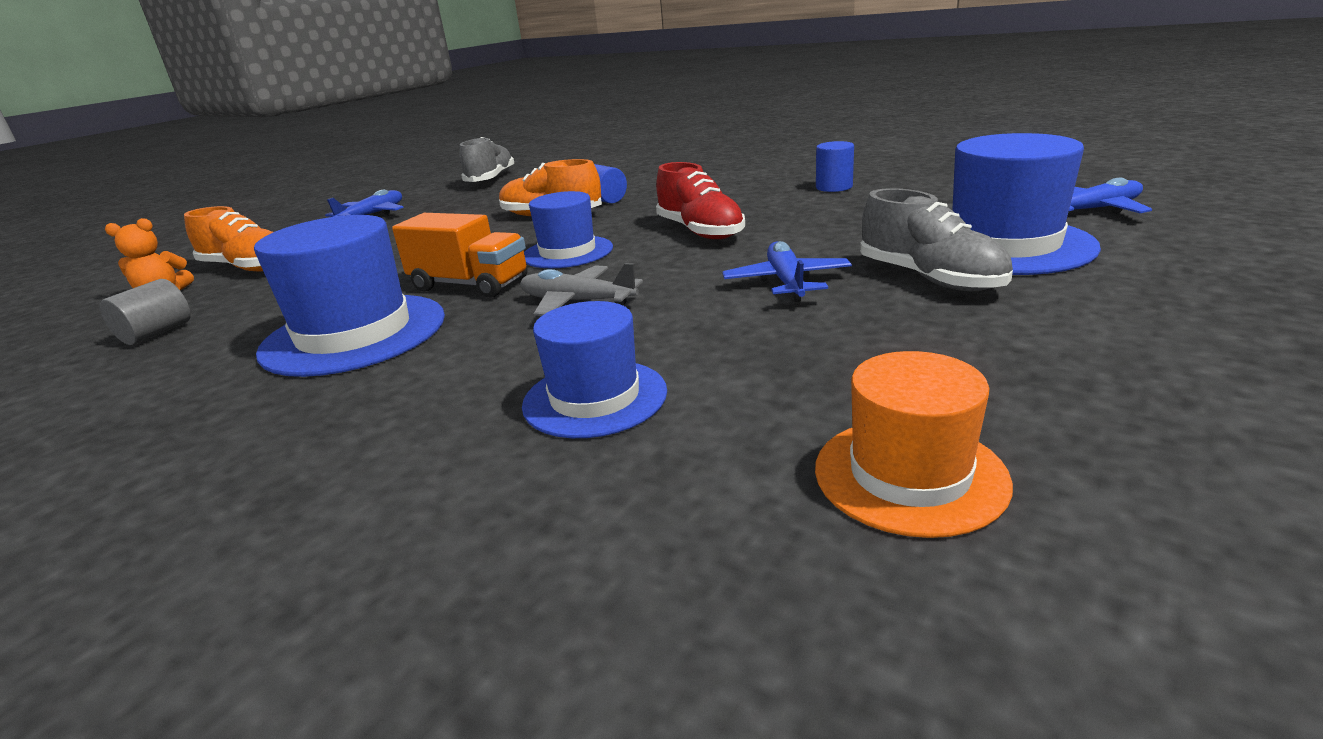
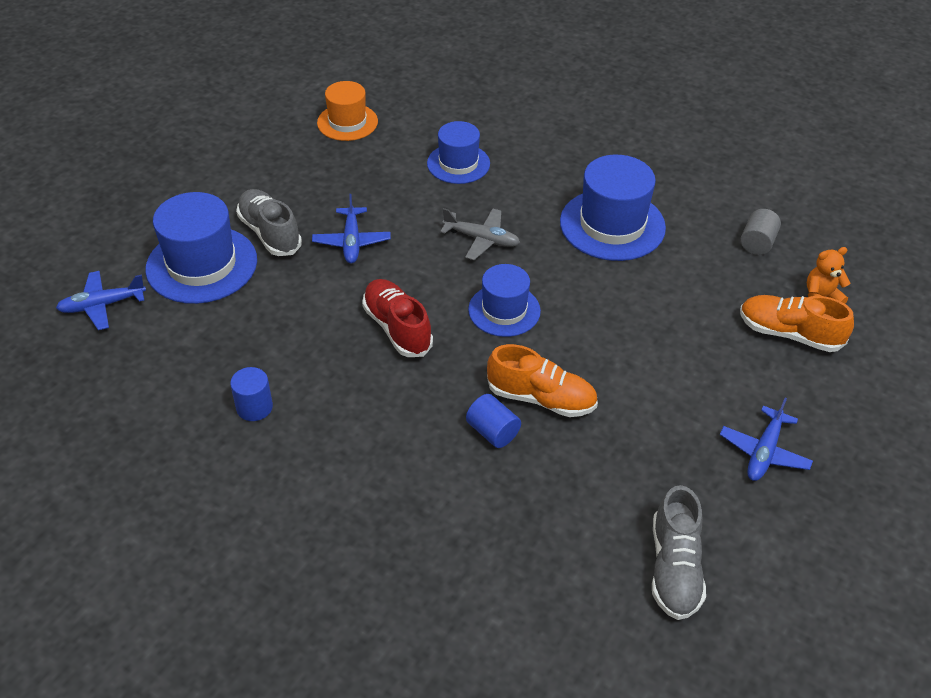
camera: 175 degrees right, 20 degrees up
orange truck [392,213,528,298] -> none

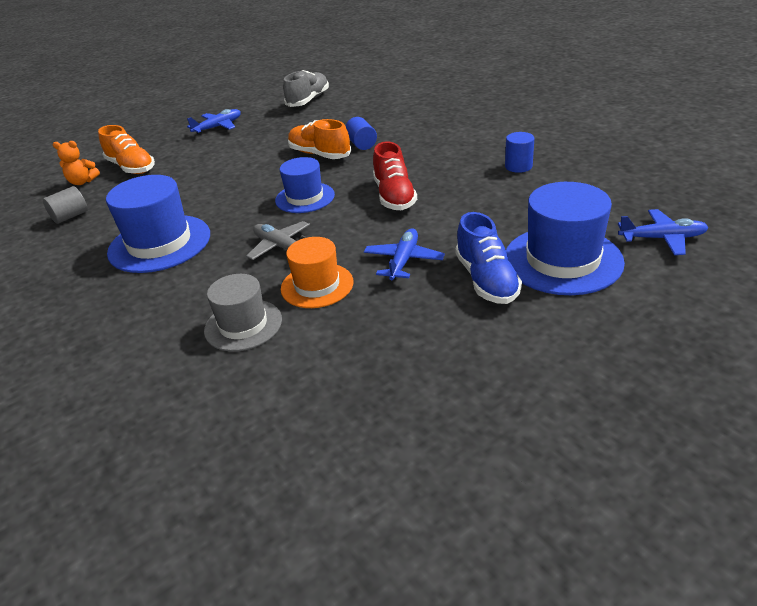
camera: 155 degrees left, 10 degrees down
grey shoe [236,189,302,256] -> blue shoe [455,212,522,304]
orange hat [317,81,378,141] -> orange hat moved to [281,237,353,308]
blue hat [427,121,490,184] -> grey hat [204,274,282,351]

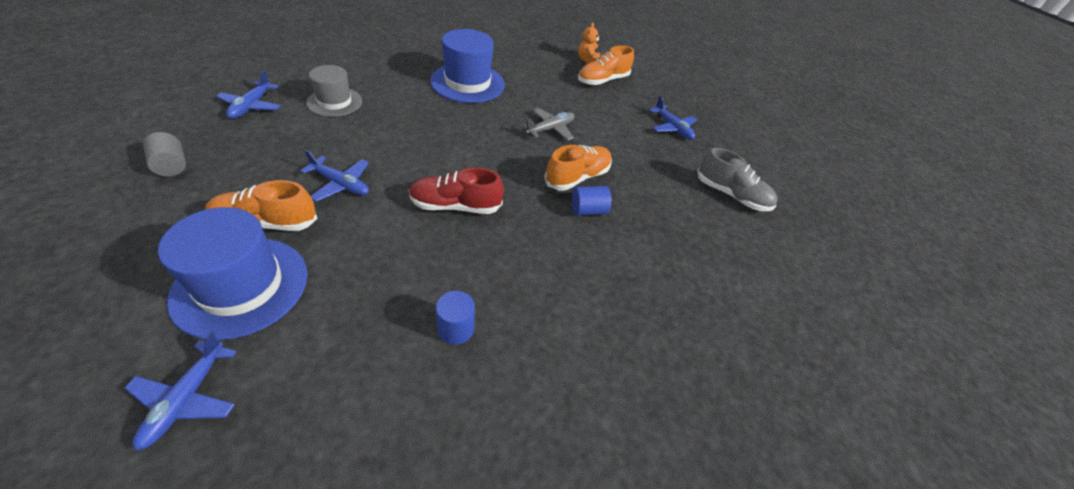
camera: 90 degrees right, 10 degrees up
grey cylinder [43,186,88,224] -> grey cylinder moved to [143,132,186,176]
grey plane [246,221,310,260] -> grey plane moved to [521,108,575,140]
blue hat [275,157,335,213] -> none
orange hat [281,237,353,308] -> none
blue shoe [455,212,522,304] -> orange shoe [205,180,318,231]
none -> blue plane [216,70,281,119]

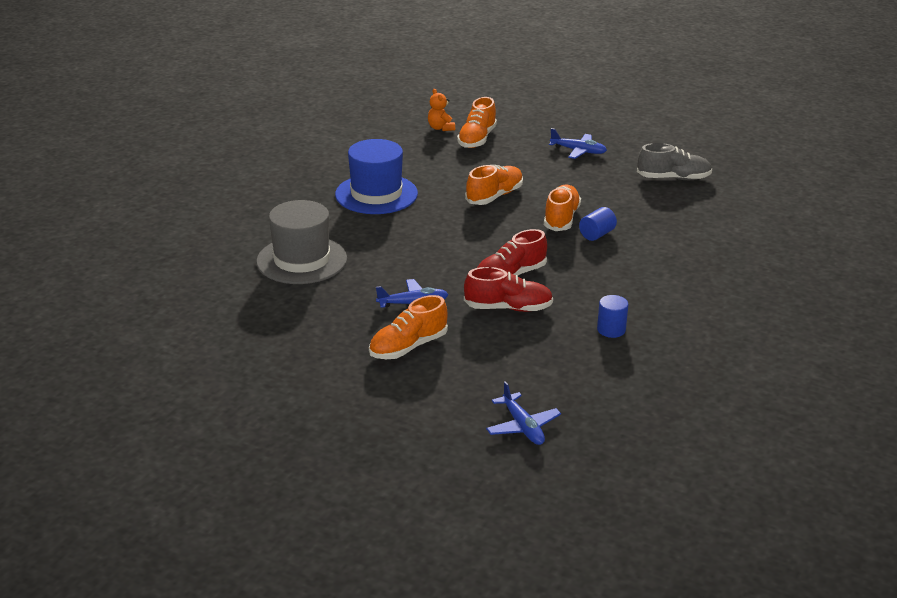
camera: 30 degrees left, 15 degrees down
grey cylinder [143,132,186,176] -> none
blue hat [158,207,308,340] -> none
blue plane [216,70,281,119] -> none
grey hat [306,65,362,117] -> grey hat [256,200,347,284], size x1.58
grey plane [521,108,575,140] -> orange shoe [465,165,523,205]
none -> red shoe [464,267,553,312]

